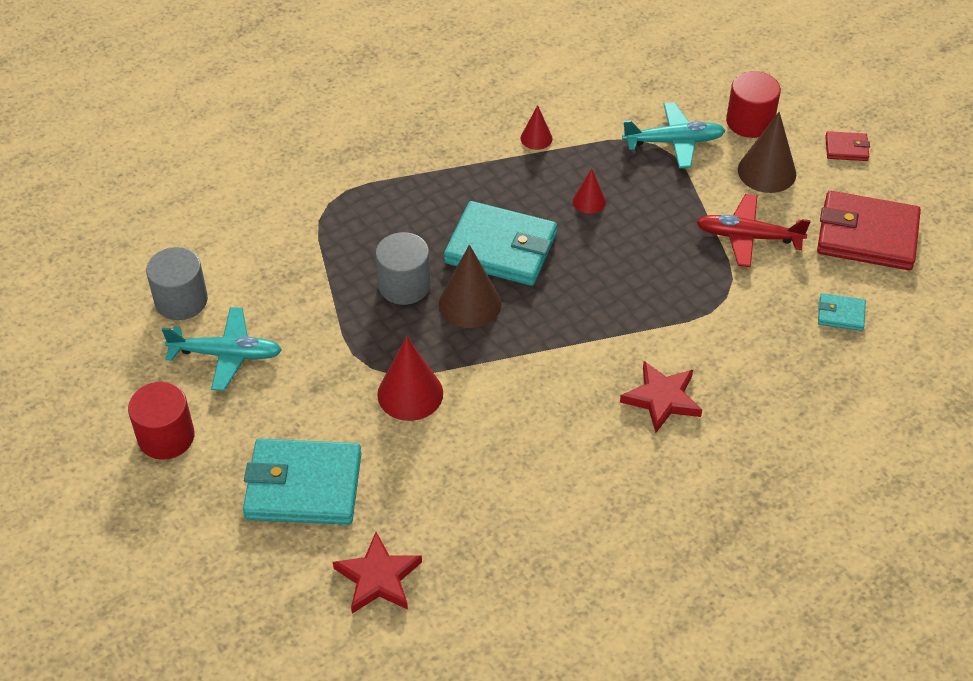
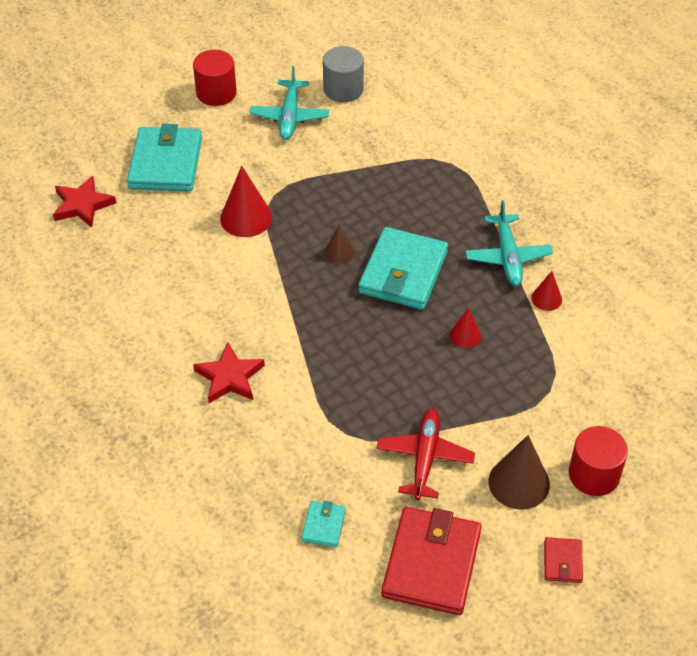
camera: 90 degrees right, 0 degrees up
grey cylinder [376,232,431,305] -> none
brown cone [439,245,501,328] -> brown cone [324,224,354,264], size x0.56
turquoise plane [622,102,726,168] -> turquoise plane moved to [465,200,553,286]

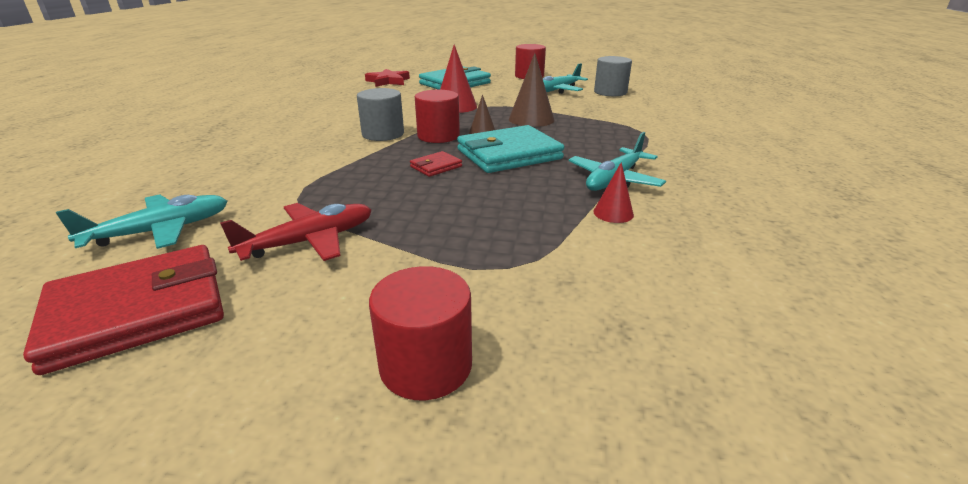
camera: 45 degrees right, 20 degrees down
red star [193,343,265,403] -> none
turquoise wallet [302,501,346,547] -> turquoise plane [56,194,228,249]
red cone [450,308,481,348] -> none
brown cone [489,435,550,510] -> brown cone moved to [509,53,554,127]
red wallet [544,537,583,583] -> red wallet moved to [410,151,462,177]
none -> grey cylinder [357,88,404,141]
none -> red cylinder [415,90,460,143]

